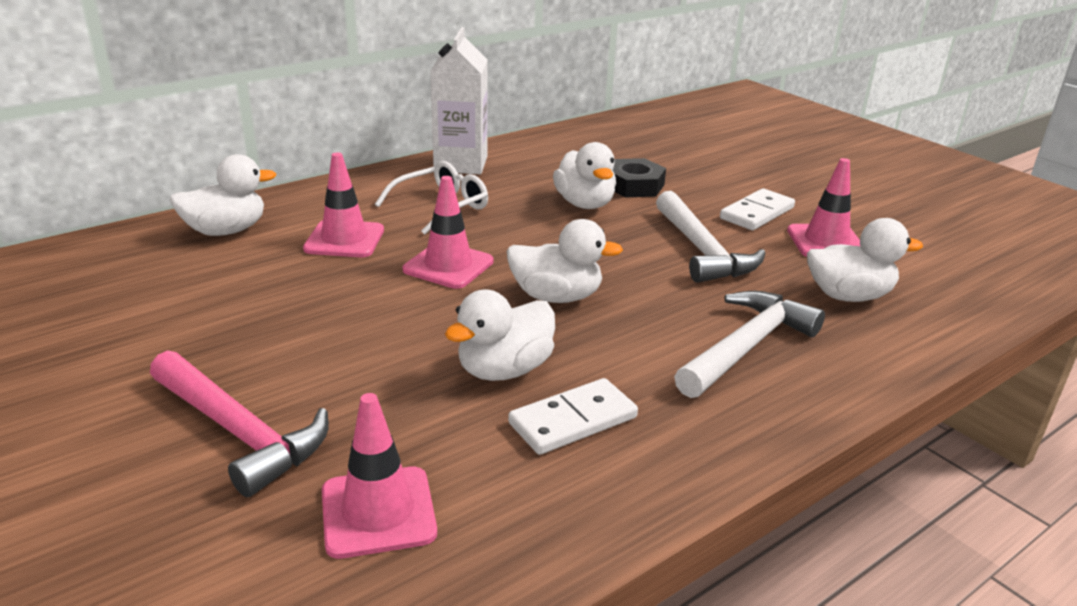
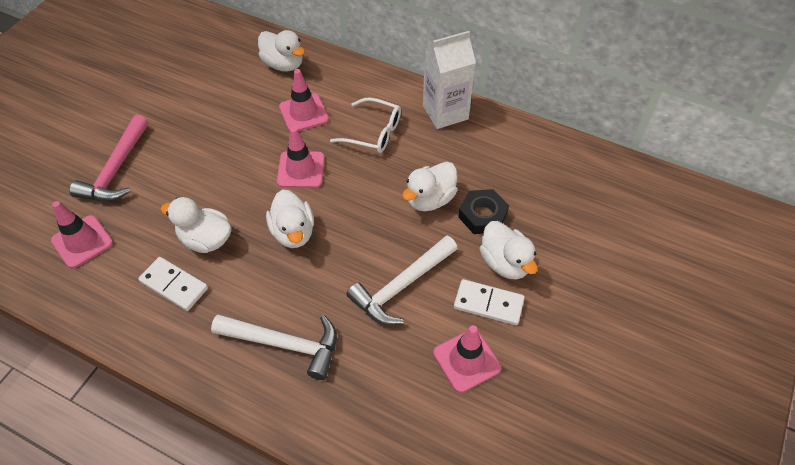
camera: 65 degrees right, 25 degrees up
white duck [807,218,923,302] -> white duck moved to [479,221,538,280]

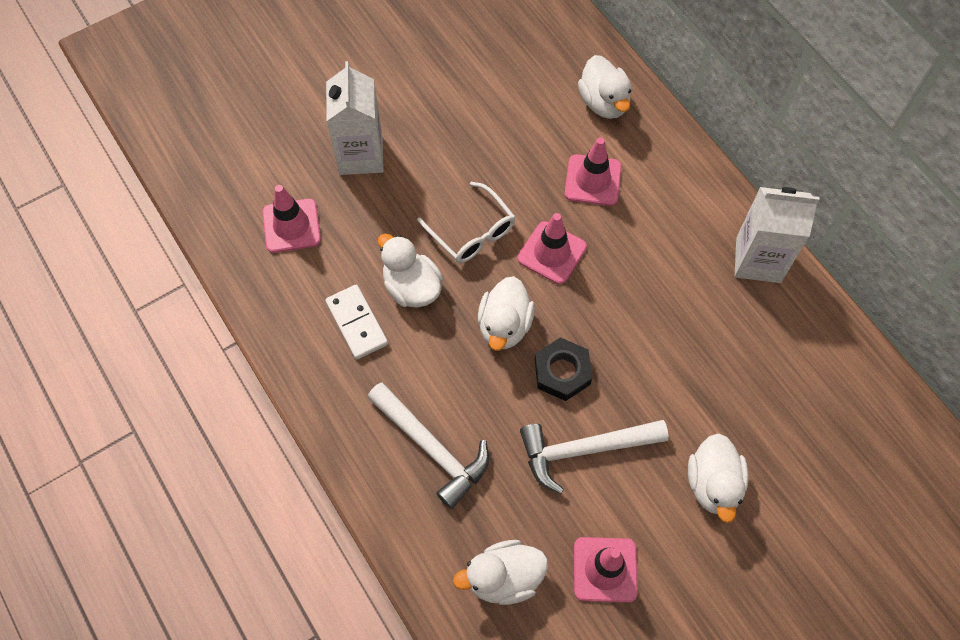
camera: 30 degrees right, 10 degrees up
pink hammer [69,115,148,201] -> white carton [326,61,384,175]
white glasses [330,97,401,153] -> white glasses moved to [417,182,515,263]
white duck [402,162,458,211] -> white duck moved to [453,540,548,605]
white domino [454,279,525,325] -> none
black nut [458,189,509,234] -> black nut moved to [535,337,592,401]

